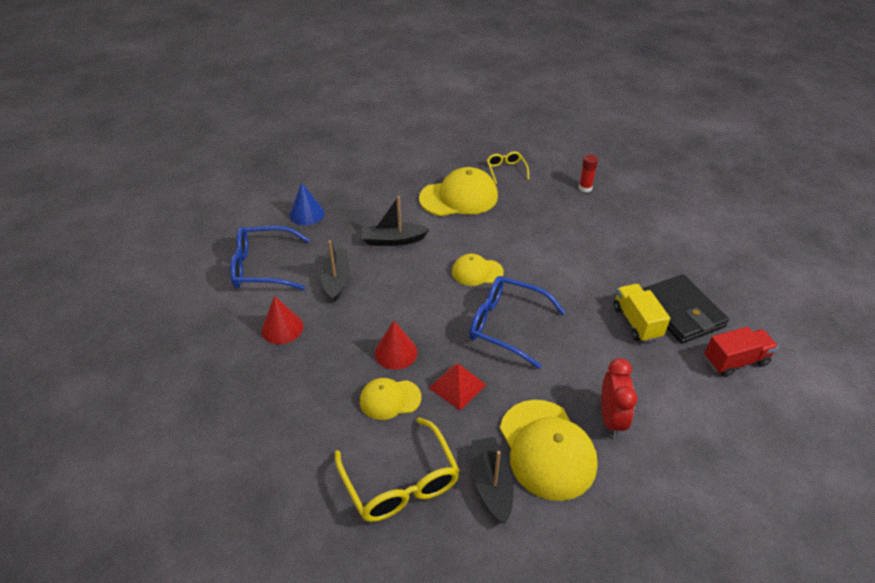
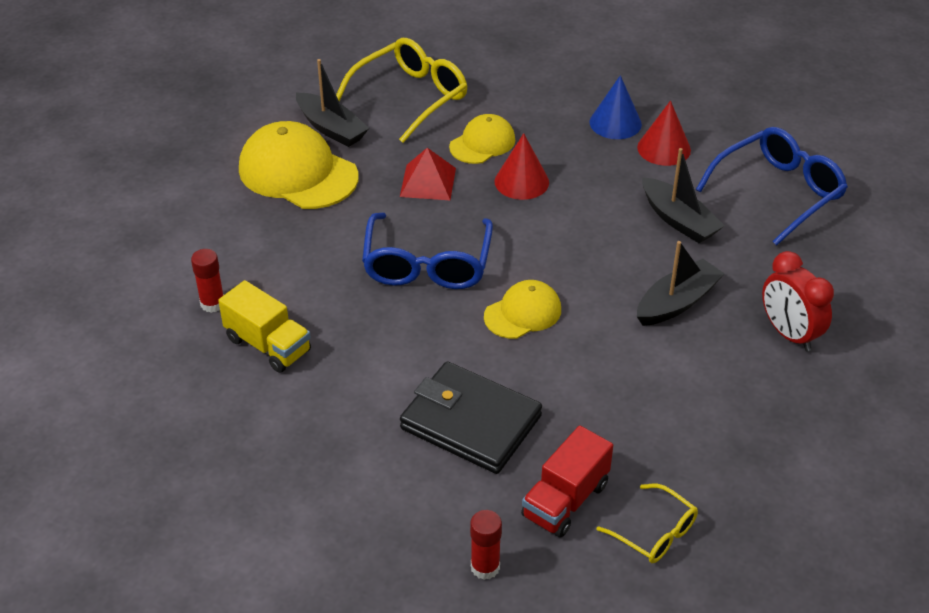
camera: 145 degrees right, 0 degrees up
blue cone [290,182,325,225] -> blue cone moved to [589,75,642,139]
yellow glasses [335,417,460,522] -> yellow glasses turned 105 degrees clockwise [336,38,467,143]
yellow cap [419,167,498,216] -> none
blue glasses [469,276,566,369] -> blue glasses turned 105 degrees clockwise [362,213,493,289]
red clock [601,358,638,438] -> red clock moved to [762,251,834,352]
black wallet [642,274,729,344] -> black wallet moved to [400,361,542,474]
red truck [704,327,778,377] -> red truck moved to [521,425,613,538]
none -> red glue stick [191,249,224,313]

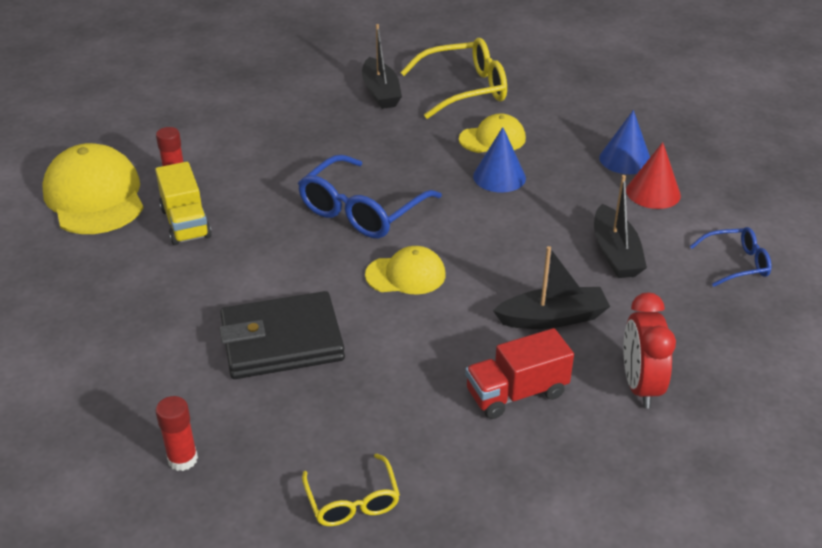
camera: 30 degrees right, 5 degrees down
yellow cap [239,121,358,209] -> yellow cap moved to [42,143,144,234]
red pyramid [400,148,456,200] -> none
black wallet [400,361,542,474] -> black wallet turned 75 degrees counterclockwise [219,291,345,379]
red cone [495,133,549,200] -> blue cone [473,127,526,193]
red truck [521,425,613,538] -> red truck moved to [465,328,574,419]
blue glasses [696,127,848,246] -> blue glasses [690,227,771,287], size x0.55

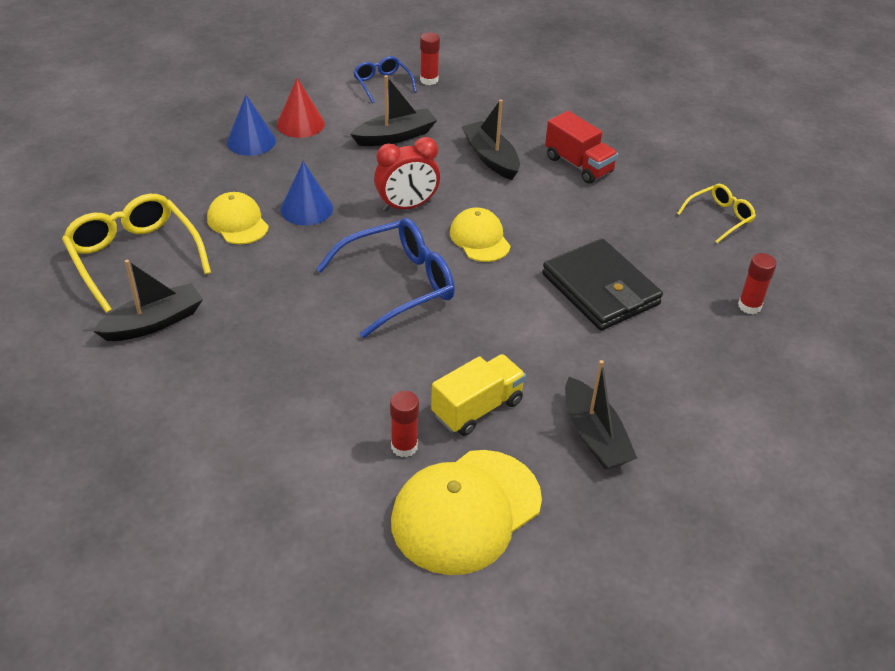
camera: 110 degrees left, 5 degrees up
blue glasses [298,155,442,238] -> blue glasses turned 45 degrees counterclockwise [316,218,455,338]
red clock [623,292,676,409] -> red clock moved to [374,137,440,211]
none -> red glue stick [420,32,440,85]
none -> black boat [565,360,637,470]

